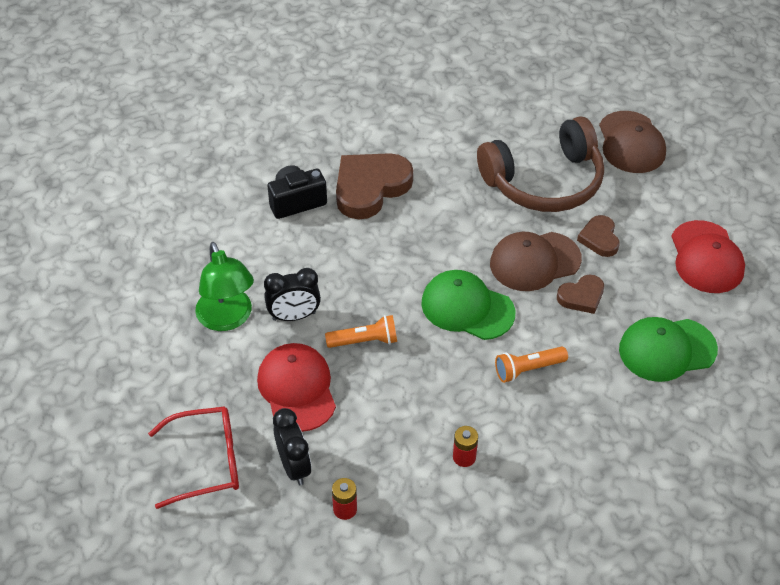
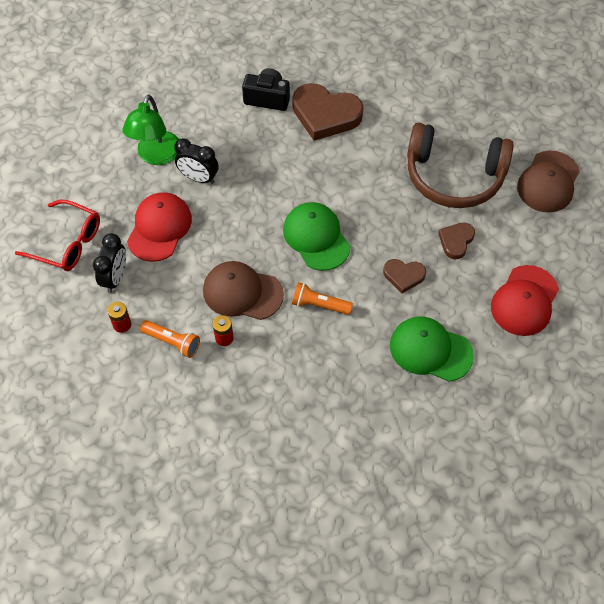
camera: 35 degrees right, 10 degrees up
orange flashlight [325,315,397,348] -> orange flashlight moved to [140,320,200,358]
brown heart [336,153,413,219] -> brown heart turned 150 degrees counterclockwise [292,83,364,141]
brown cap [490,232,582,291] -> brown cap moved to [203,261,284,320]

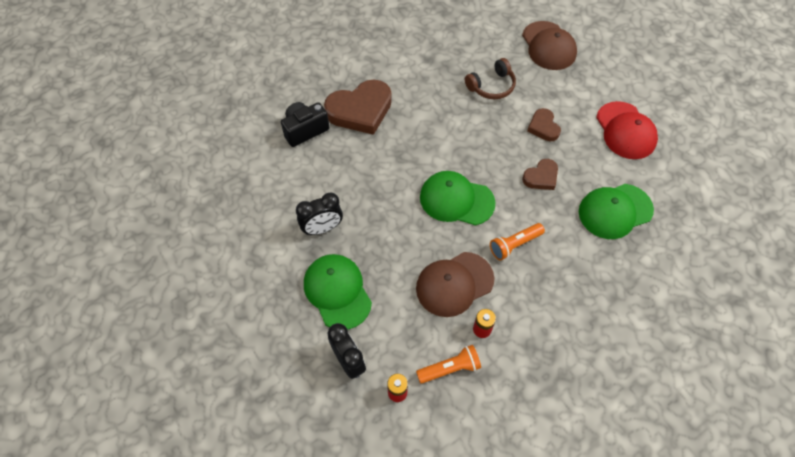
camera: 45 degrees left, 0 degrees up
red glasses [15,200,100,271] -> none
green lamp [122,94,179,165] -> none
red cap [127,192,192,262] -> green cap [304,254,372,330]
brown headphones [407,122,514,208] -> brown headphones [465,58,516,99], size x0.52

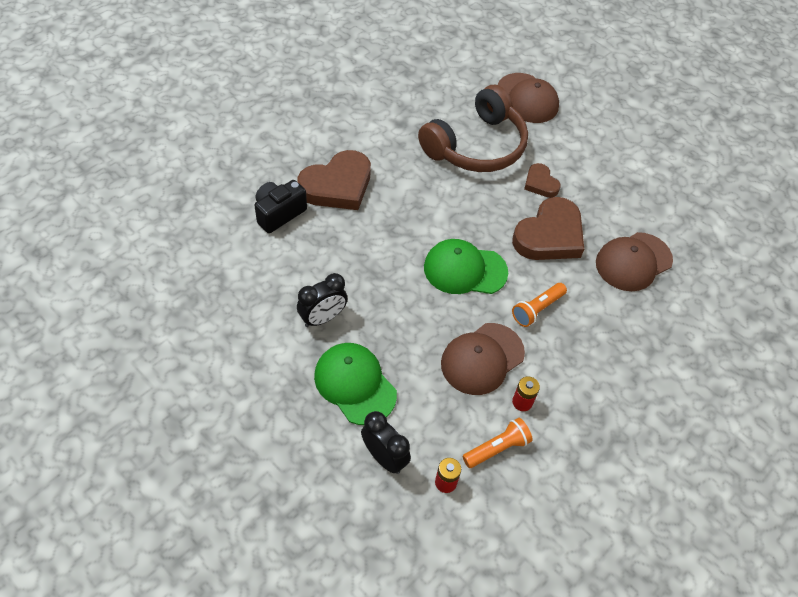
camera: 15 degrees left, 5 degrees down
brown headphones [465,58,516,99] -> brown headphones [418,85,528,172], size x1.93
brown heart [522,159,558,190] -> brown heart [512,197,584,260], size x1.89
green cap [579,184,654,239] -> brown cap [596,232,673,291]
red cap [596,101,658,159] -> none

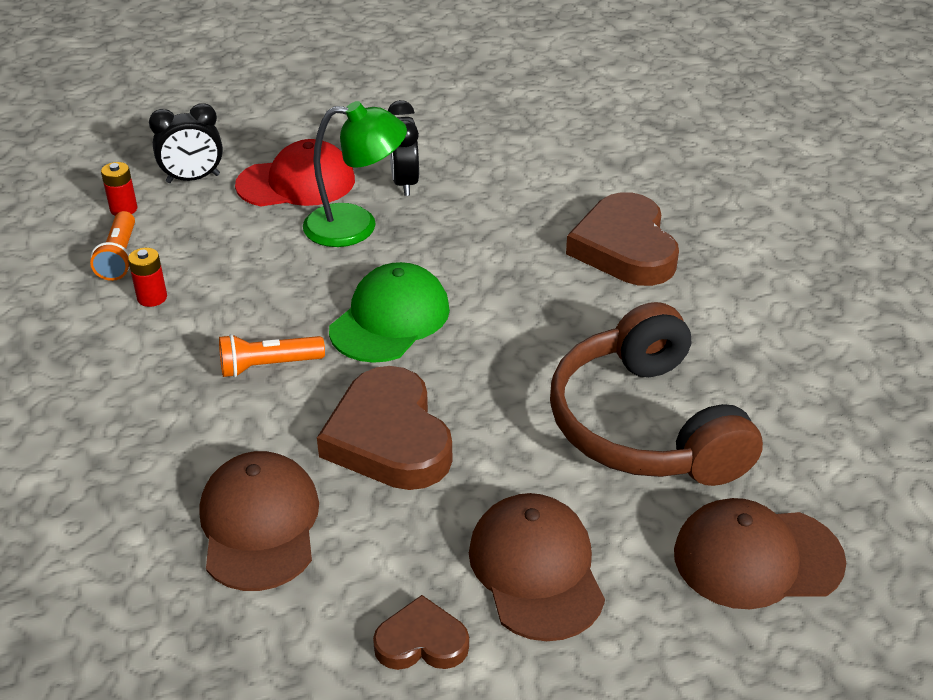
camera: 120 degrees right, 15 degrees down
black camera [254,180,307,233] -> none
green cap [314,343,397,425] -> red cap [235,139,355,207]
brown cap [441,323,525,395] -> brown cap moved to [469,493,605,641]
orange flashlight [512,283,567,327] -> orange flashlight turned 90 degrees counterclockwise [219,334,325,378]
brown heart [524,163,561,197] -> brown heart moved to [373,595,469,670]
none -> green lamp [303,101,407,247]

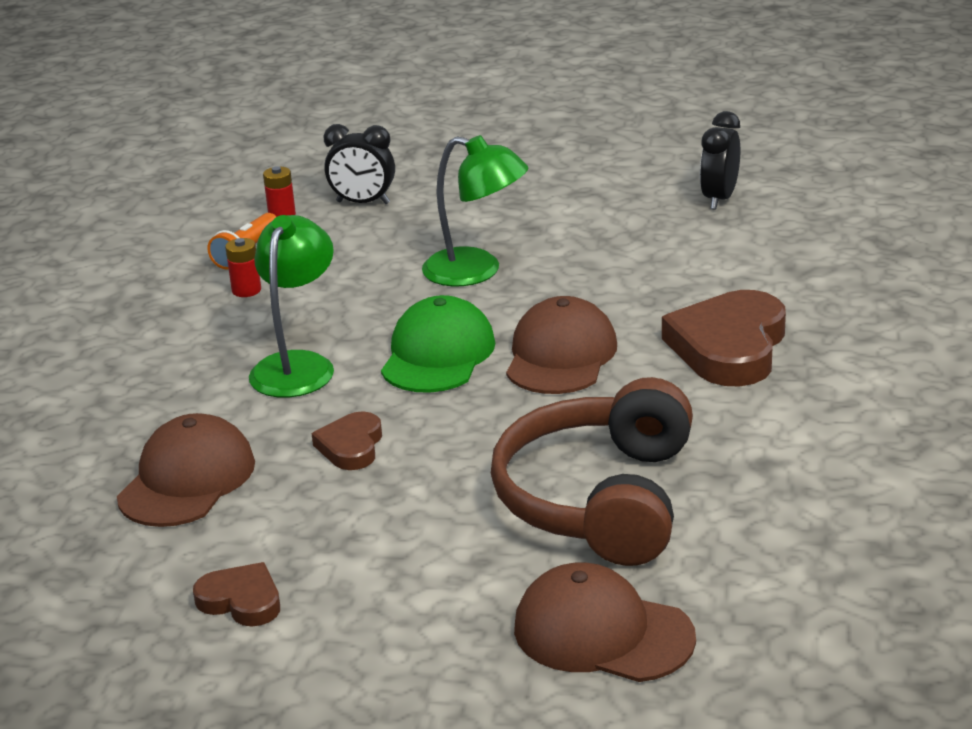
camera: 30 degrees right, 10 degrees down
orange flashlight [219,334,325,378] -> green lamp [249,215,334,398]
red cap [235,139,355,207] -> none
brown heart [317,366,452,490] -> brown heart [311,411,382,470], size x0.53
green cap [329,262,450,363] -> green cap turned 45 degrees counterclockwise [381,295,496,393]
black clock [388,100,419,196] -> black clock moved to [700,111,740,210]
brown cap [469,493,605,641] -> brown cap moved to [506,296,617,394]

